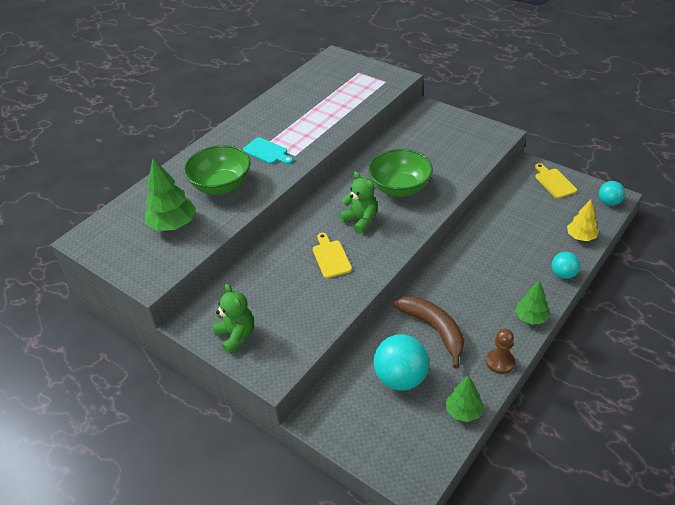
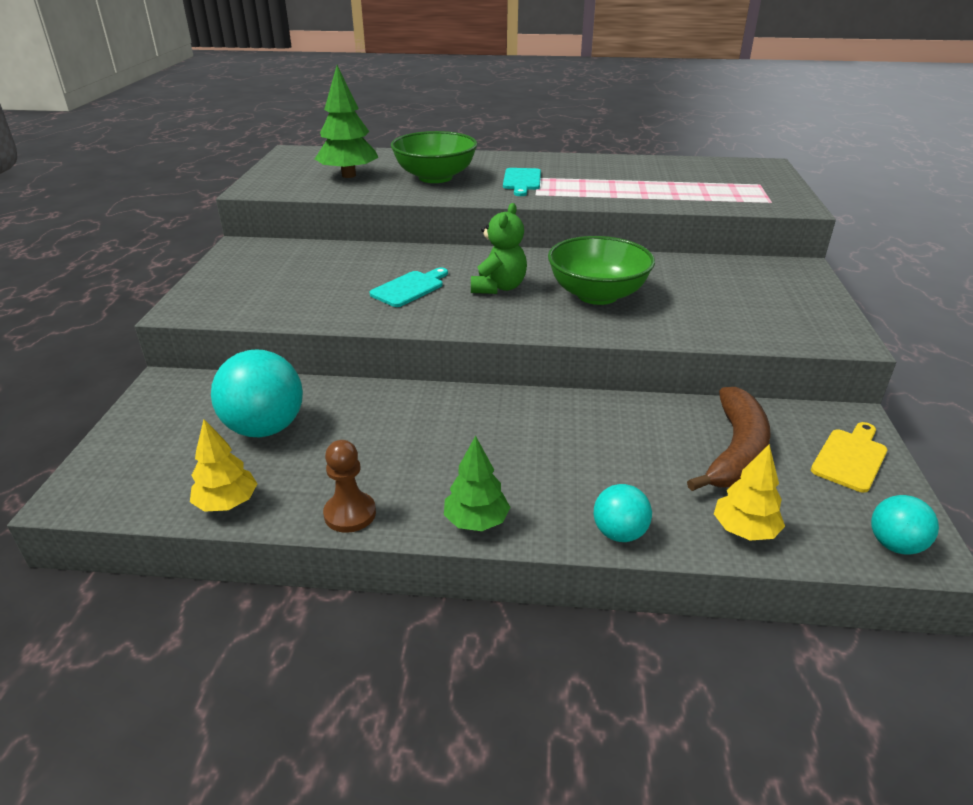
camera: 55 degrees right, 10 degrees down
green teddy bear [213,284,254,354] -> none
yellow cutting board [313,233,352,278] -> turquoise cutting board [370,267,448,307]
brown banana [393,296,464,369] -> brown banana moved to [687,387,771,491]
green tree [446,376,484,422] -> yellow tree [190,419,257,512]

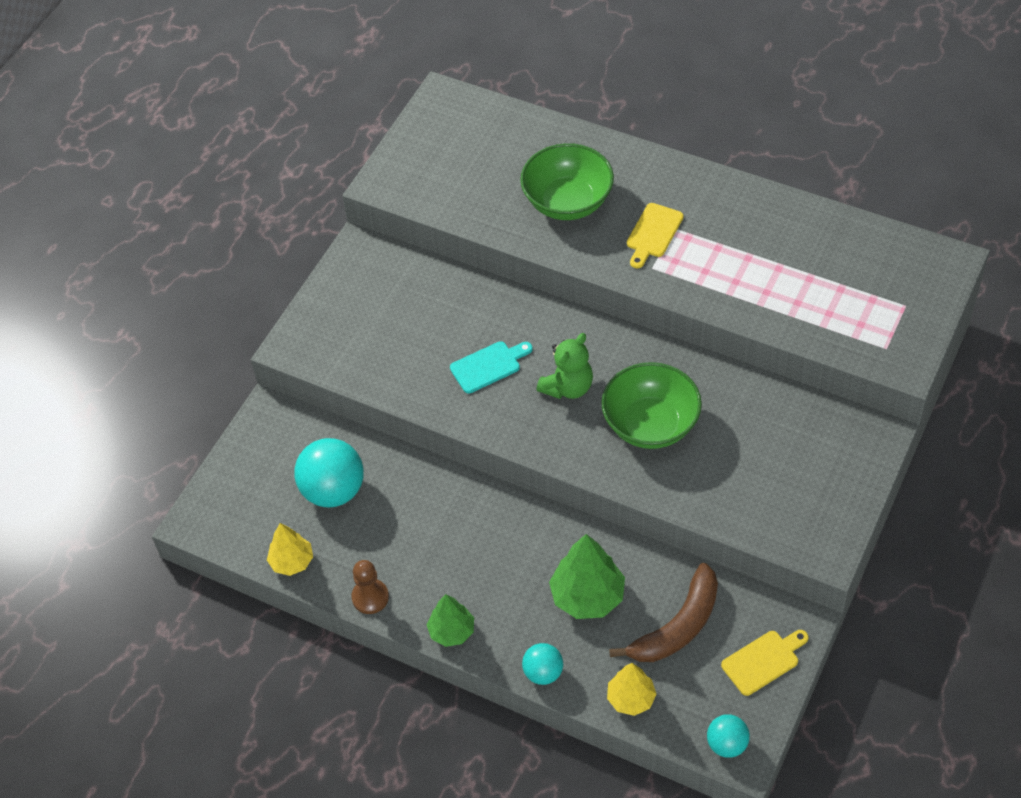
camera: 25 degrees right, 20 degrees up
green tree [315,65,378,178] -> green tree moved to [549,534,625,619]
turquoise cutting board [503,168,541,196] -> yellow cutting board [627,203,684,268]

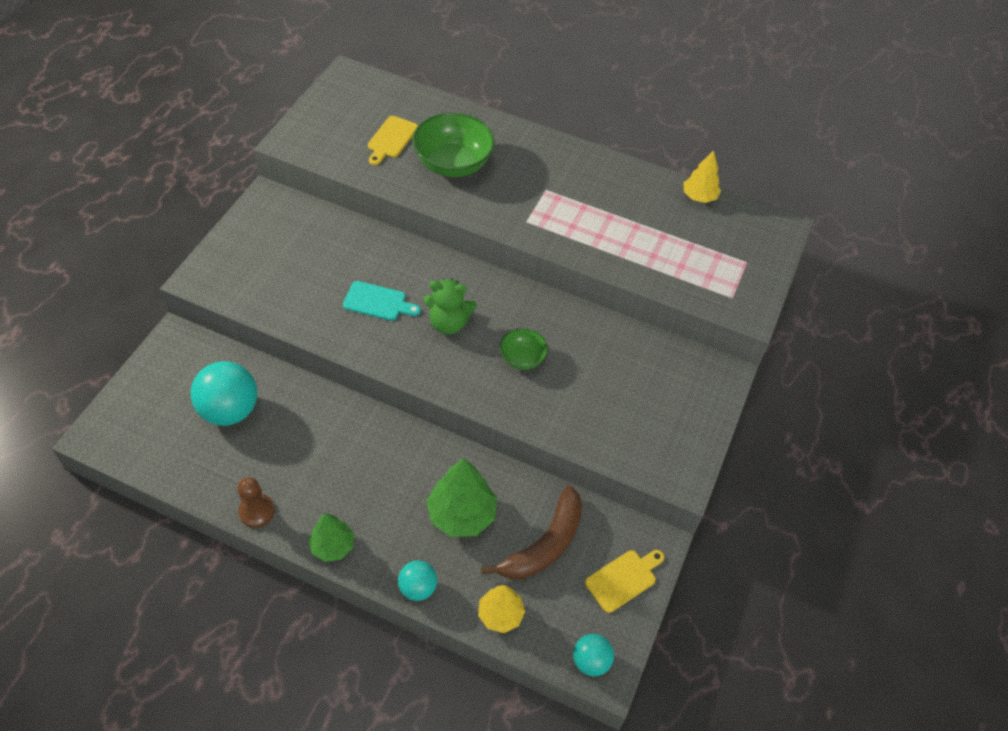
camera: 10 degrees left, 0 degrees up
yellow tree [267,523,313,576] -> yellow tree moved to [684,150,721,203]
turquoise cutting board [450,341,533,394] -> turquoise cutting board turned 45 degrees clockwise [343,281,421,321]
green teddy bear [537,333,593,399] -> green teddy bear turned 60 degrees clockwise [424,278,477,334]
green bowl [601,362,702,449] -> green bowl [500,328,548,370], size x0.54
yellow cutting board [627,203,684,268] -> yellow cutting board moved to [368,116,418,165]

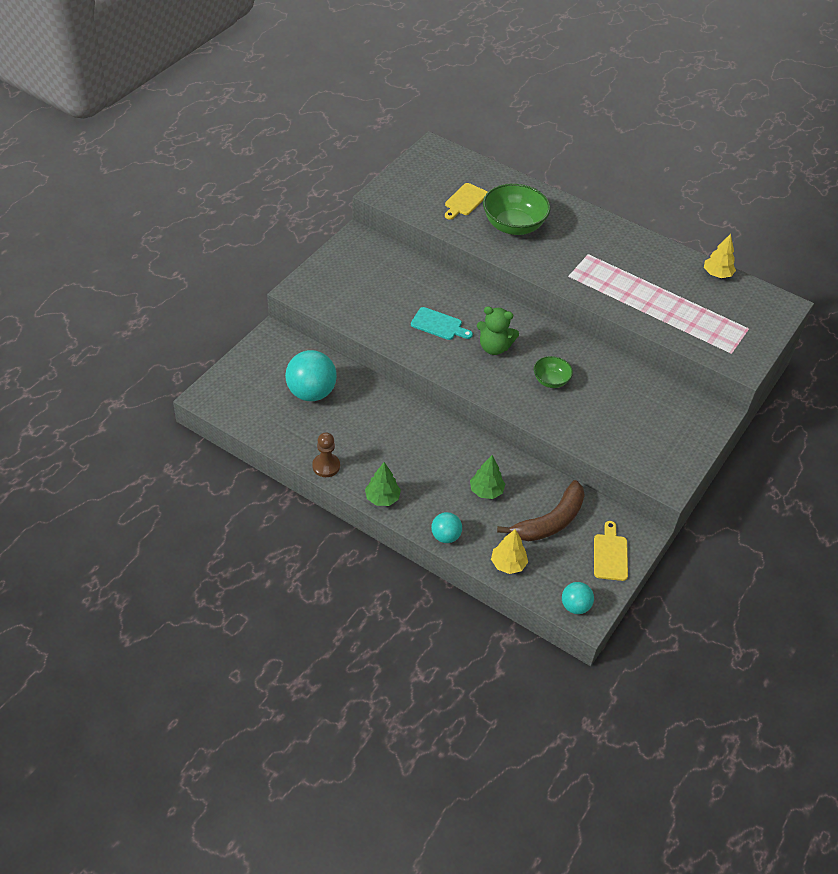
camera: 10 degrees right, 5 degrees down
green tree [426,458,497,537] -> green tree [470,455,505,499], size x0.63
yellow cutting board [585,550,664,613] -> yellow cutting board turned 60 degrees counterclockwise [594,521,628,581]

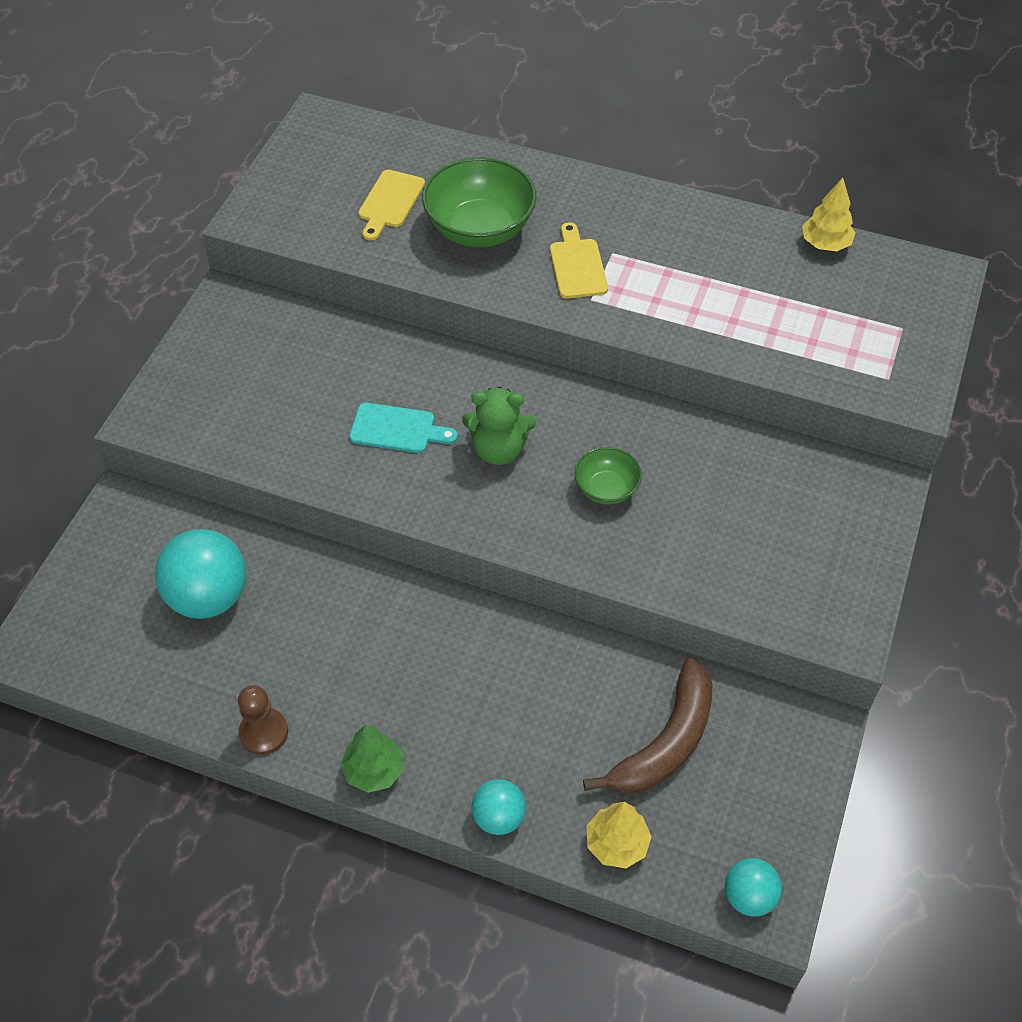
camera: 10 degrees left, 5 degrees up
green tree [470,455,505,499] -> none
yellow cutting board [594,521,628,581] -> yellow cutting board moved to [550,222,608,298]

